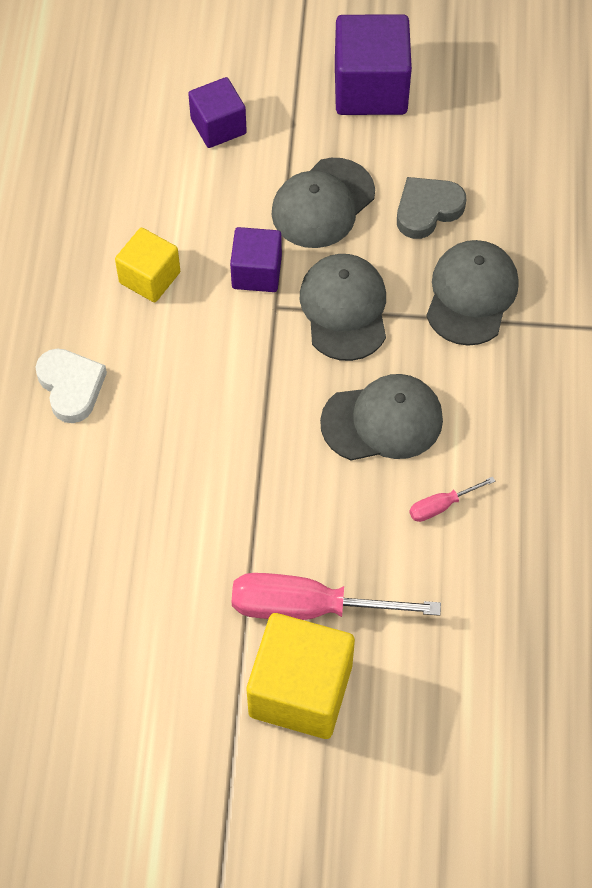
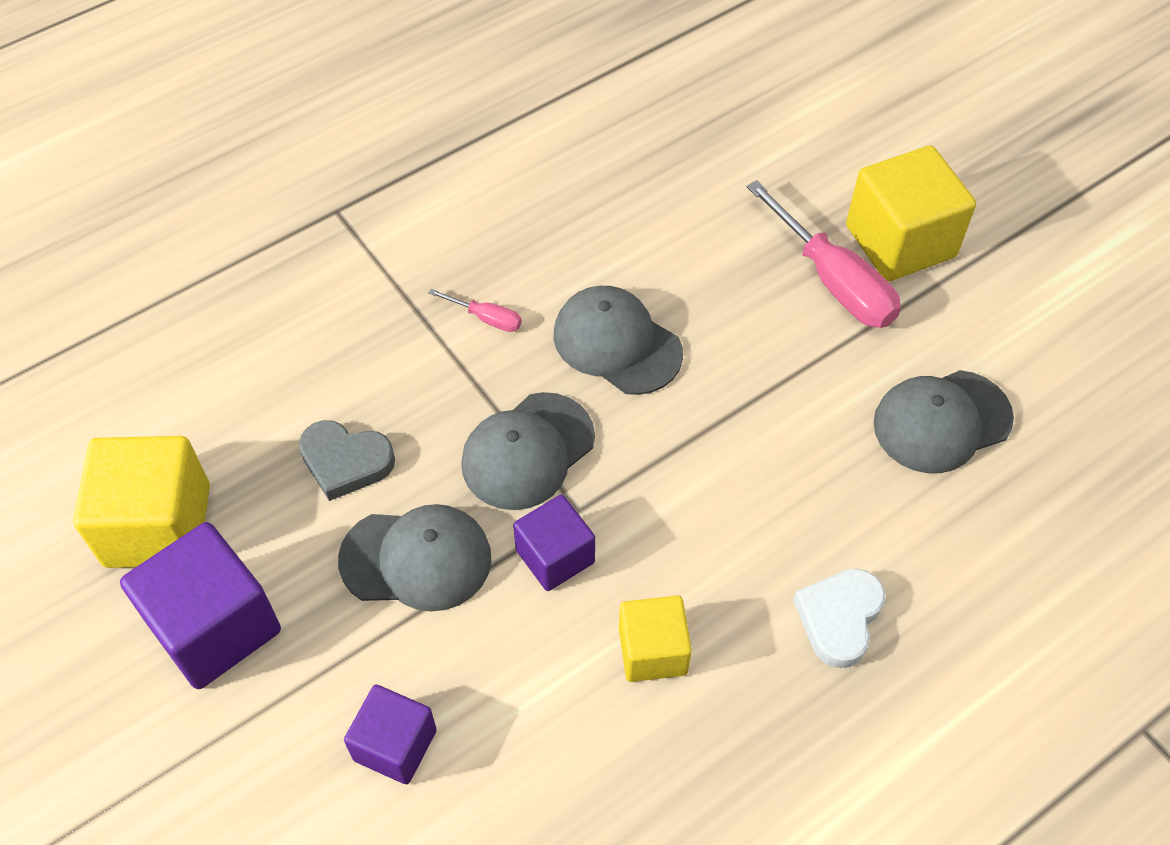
camera: 130 degrees left, 5 degrees down
pink screwdriver [409,477,495,522] -> pink screwdriver moved to [428,289,522,332]
grey cap [426,240,519,346] -> grey cap moved to [873,370,1014,473]
none -> yellow cube [73,436,210,568]

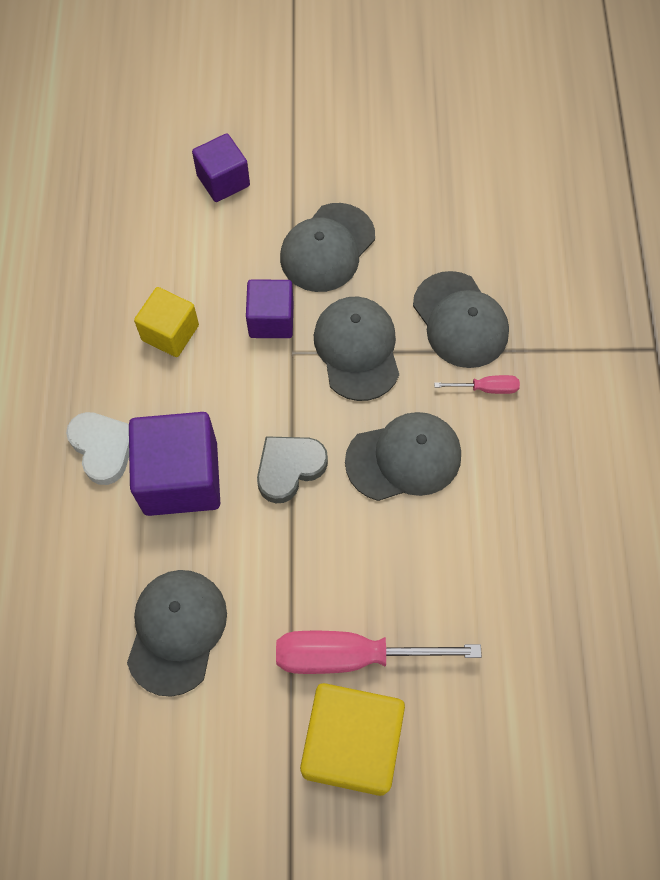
camera: 125 degrees right, 10 degrees up
yellow cube [73,436,210,568] -> none
purple cube [120,522,281,689] -> purple cube moved to [129,412,220,516]
grey heart [299,420,395,501] -> grey heart moved to [257,436,328,503]
pink screwdriver [428,289,522,332] -> pink screwdriver turned 150 degrees counterclockwise [434,375,520,394]
none -> grey cap [413,271,509,368]

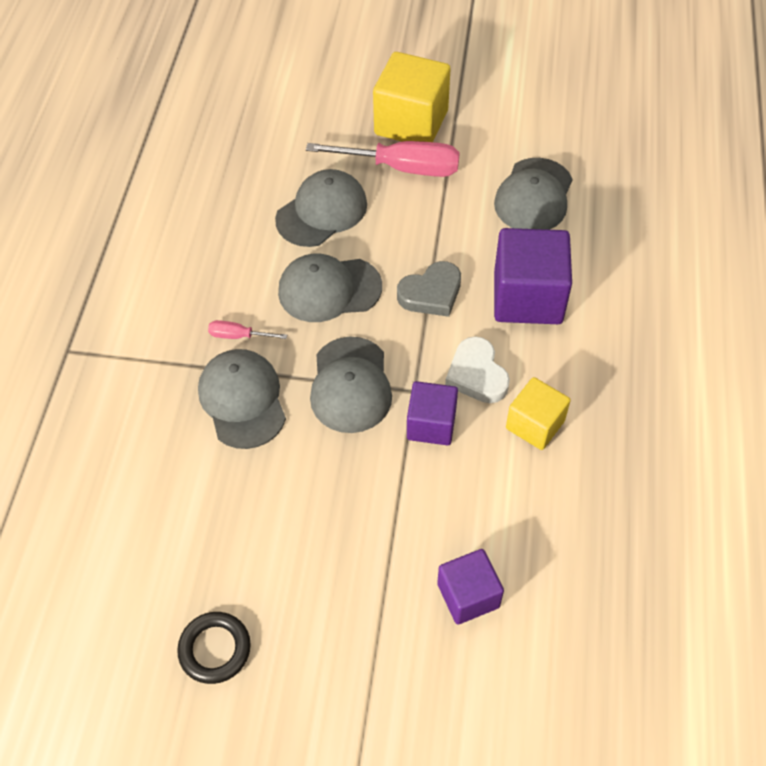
camera: 170 degrees left, 10 degrees down
white heart [66,412,129,485] -> white heart moved to [445,336,510,403]
grey cap [280,203,375,292] -> grey cap moved to [275,169,367,247]
none -> black ring [177,612,251,684]

